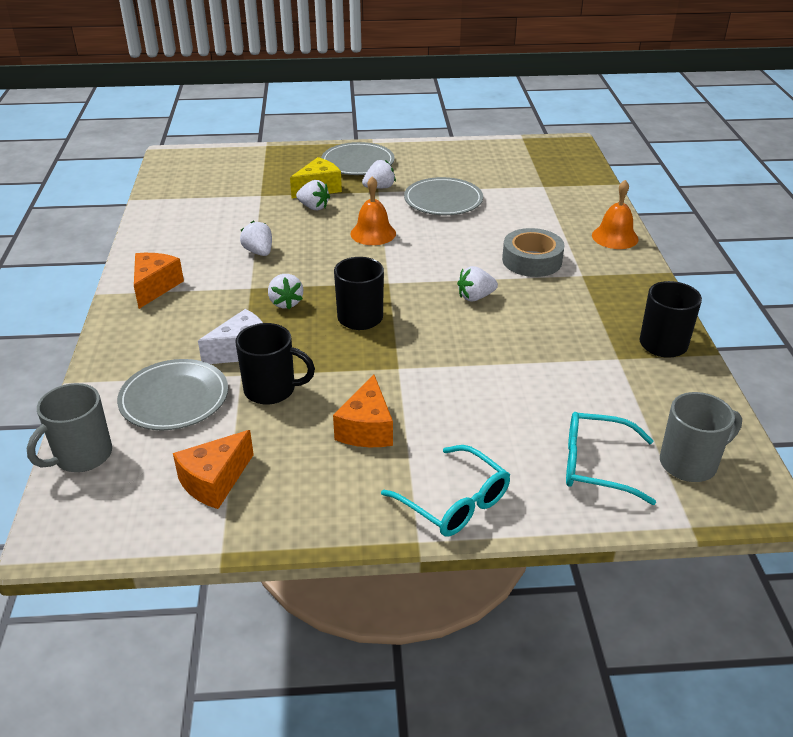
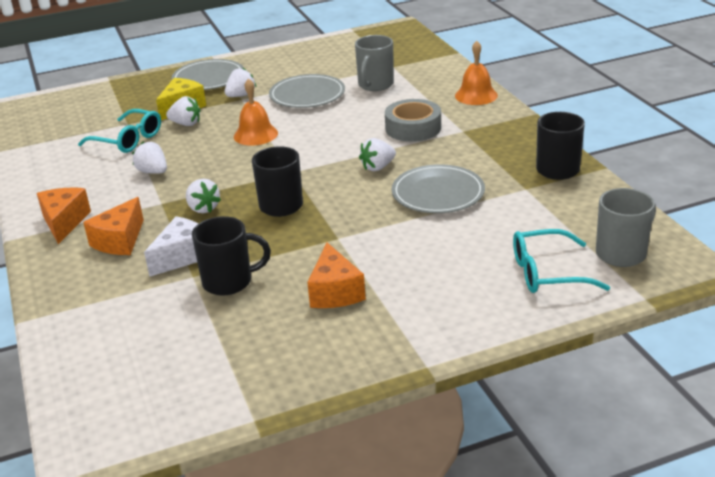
camera: 15 degrees left, 5 degrees down
grey mug [27,383,112,472] -> grey mug moved to [355,35,394,91]
grey plate [117,359,228,430] -> grey plate moved to [392,164,485,213]
orange cheese [173,430,254,509] -> orange cheese moved to [83,197,144,255]
turquoise glasses [381,445,510,537] -> turquoise glasses moved to [78,109,161,153]

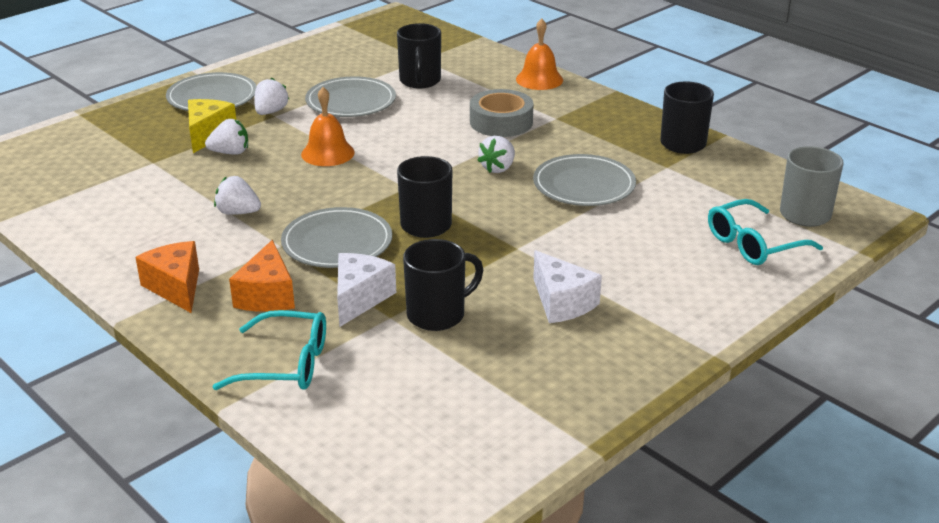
camera: 25 degrees left, 0 degrees up
turquoise glasses [78,109,161,153] -> turquoise glasses moved to [212,310,326,390]
white strawberry [186,179,221,213] -> grey plate [281,207,392,268]
orange cheese [307,242,366,308] -> white cheese [533,250,602,323]
grey mug [355,35,394,91] -> black mug [397,23,441,88]

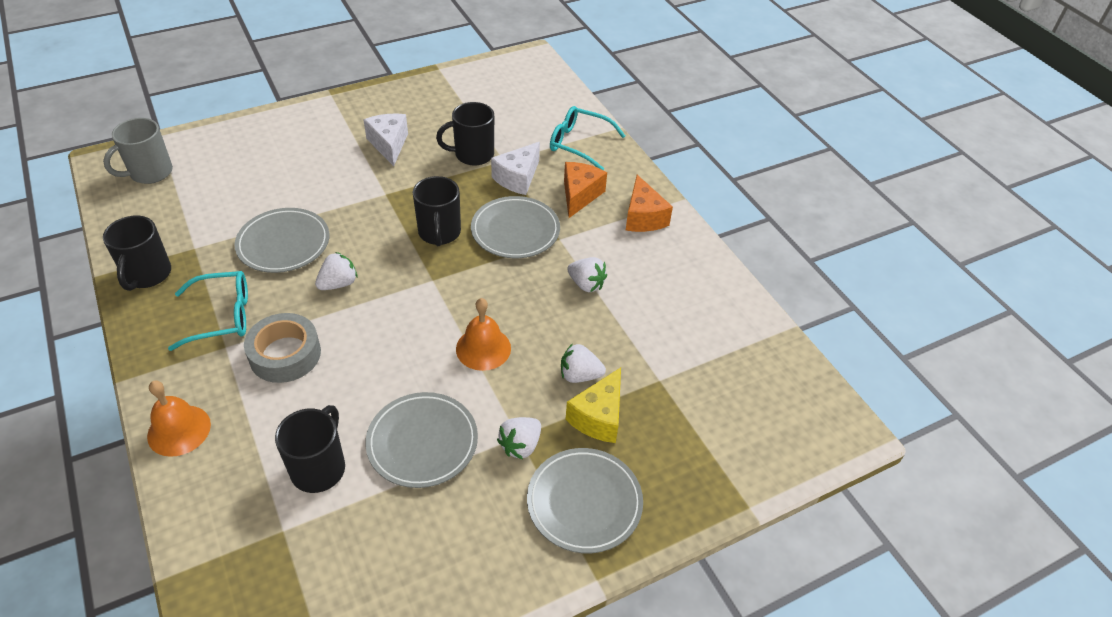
camera: 165 degrees left, 15 degrees up
turquoise glasses [708,199,823,265] -> turquoise glasses moved to [168,271,248,351]

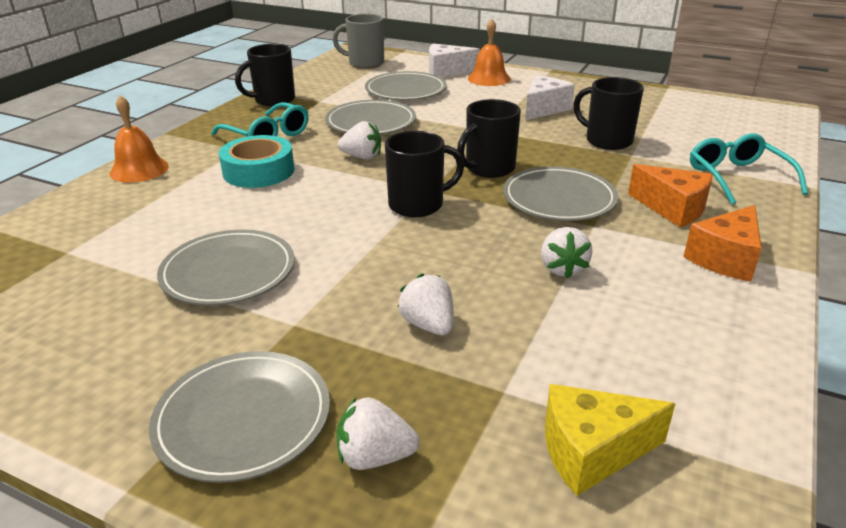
camera: 55 degrees right, 15 degrees down
grey tape [244,313,321,383] -> turquoise tape [219,135,295,188]
black mug [275,405,345,493] -> black mug moved to [385,131,464,217]
orange bell [456,298,511,371] -> orange bell moved to [468,19,511,86]
white cheese [491,142,540,195] -> white cheese moved to [429,43,480,77]
white strawberry [497,417,541,459] -> white strawberry moved to [337,397,420,470]
orange cheese [564,162,607,218] -> orange cheese turned 60 degrees clockwise [628,164,713,227]
yellow cheese [565,367,621,443] -> yellow cheese moved to [545,384,675,496]
none -> grey plate [365,71,447,100]

